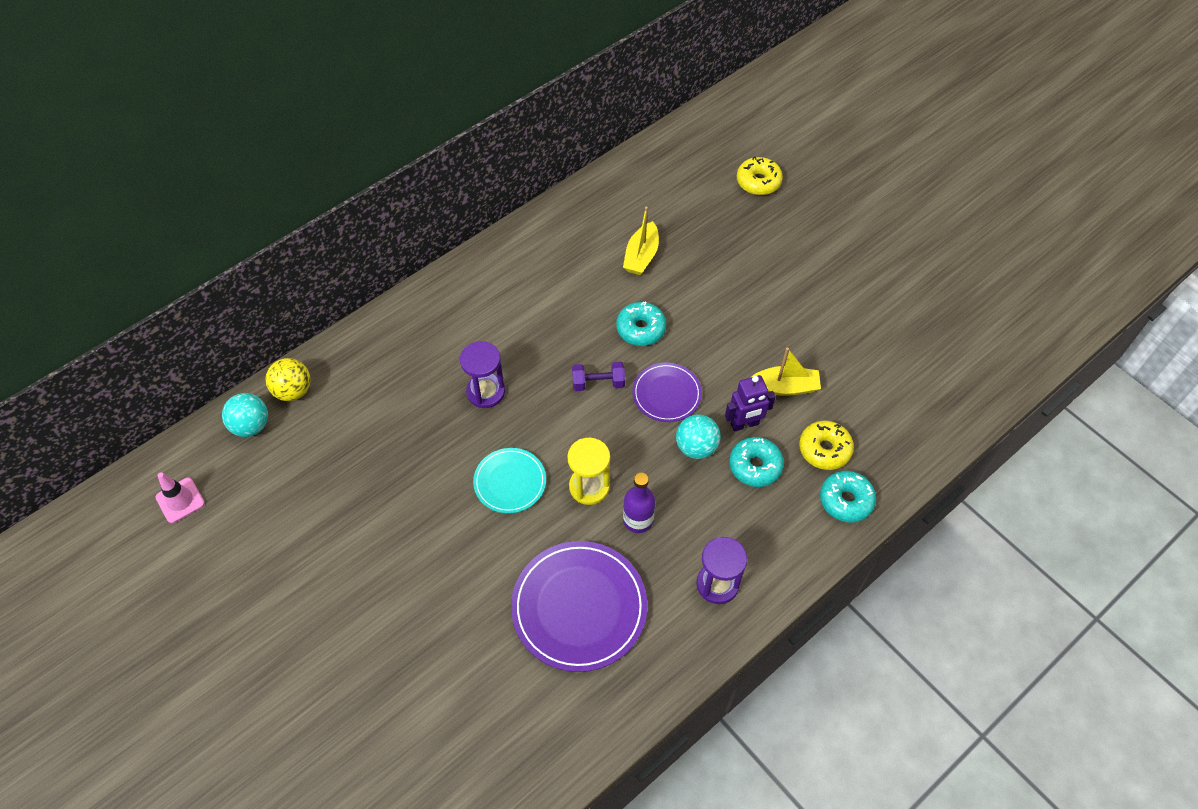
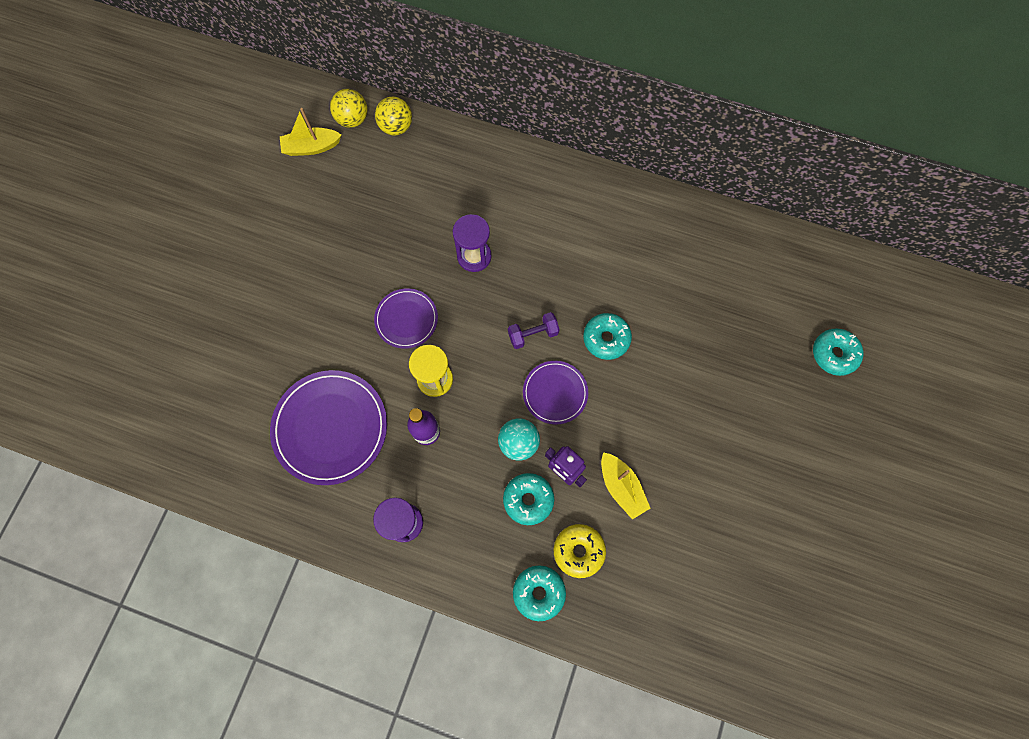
camera: 60 degrees right, 15 degrees up
pink traffic cone [155,472,205,523] -> none
turquoise ball [222,393,268,437] -> yellow ball [330,89,367,128]
turquoise plate [473,448,546,514] -> purple plate [374,288,438,349]
purple dumbbell [572,362,625,391] -> purple dumbbell turned 75 degrees counterclockwise [508,312,560,349]
yellow boat [623,207,659,275] -> yellow boat moved to [280,108,341,156]
yellow donut [737,156,783,195] -> turquoise donut [813,329,863,376]

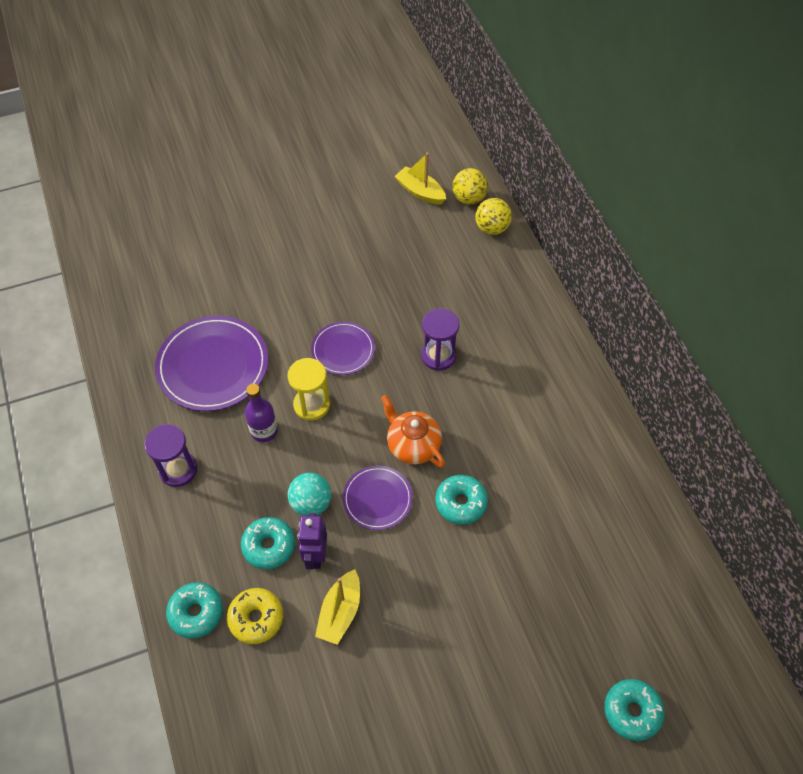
camera: 50 degrees right, 15 degrees down
purple dumbbell [508,312,560,349] -> orange teapot [381,395,445,468]

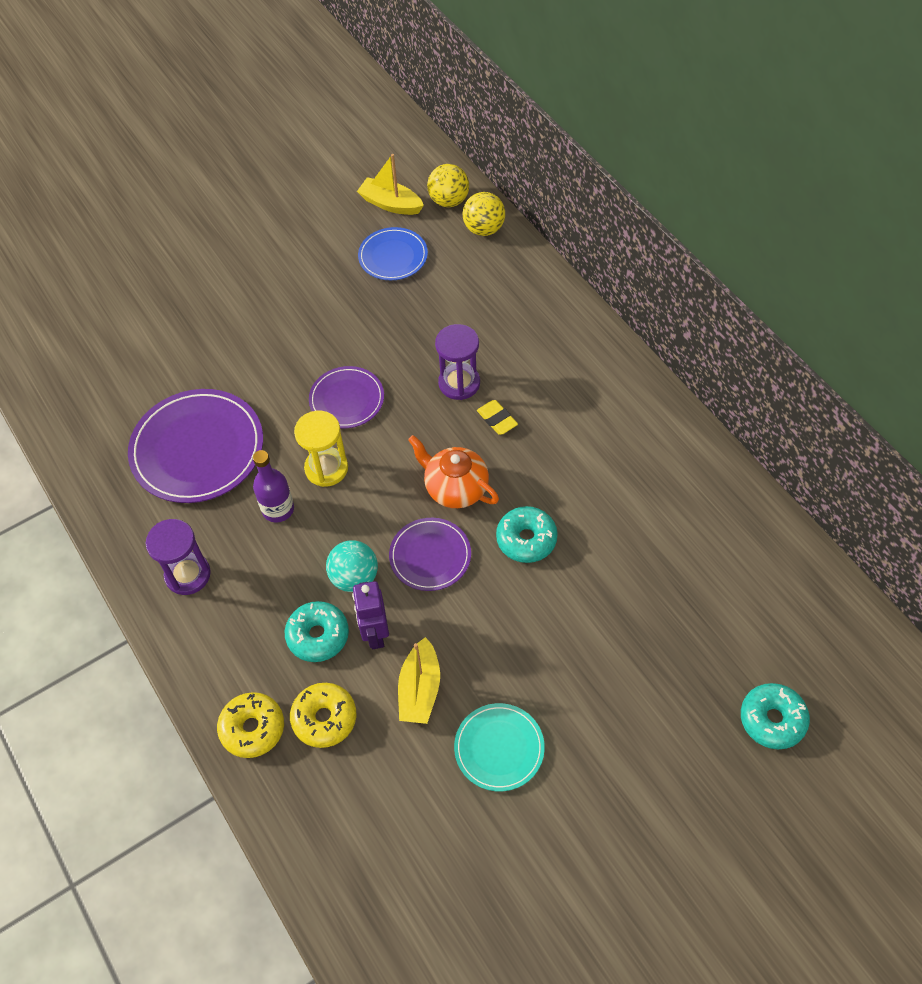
camera: 10 degrees left, 0 degrees up
turquoise donut [166,582,223,639] -> yellow donut [217,692,284,758]
none -> blue plate [358,227,428,280]
none -> turquoise plate [454,703,545,791]
none -> yellow eraser [477,400,518,435]

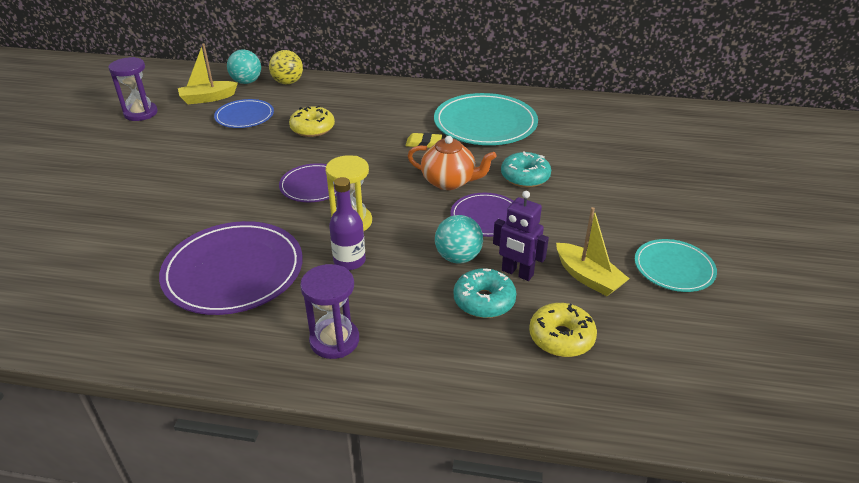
camera: 50 degrees left, 20 degrees down
yellow donut [217,692,284,758] -> yellow donut moved to [289,106,335,137]
orange teapot [408,435,499,508] -> orange teapot turned 150 degrees counterclockwise [408,136,497,190]
yellow ball [427,164,469,207] -> turquoise ball [227,49,261,84]
purple hourglass [435,324,480,400] -> purple hourglass moved to [109,57,158,121]
turquoise donut [741,683,810,749] -> none
none -> turquoise plate [434,93,538,145]

